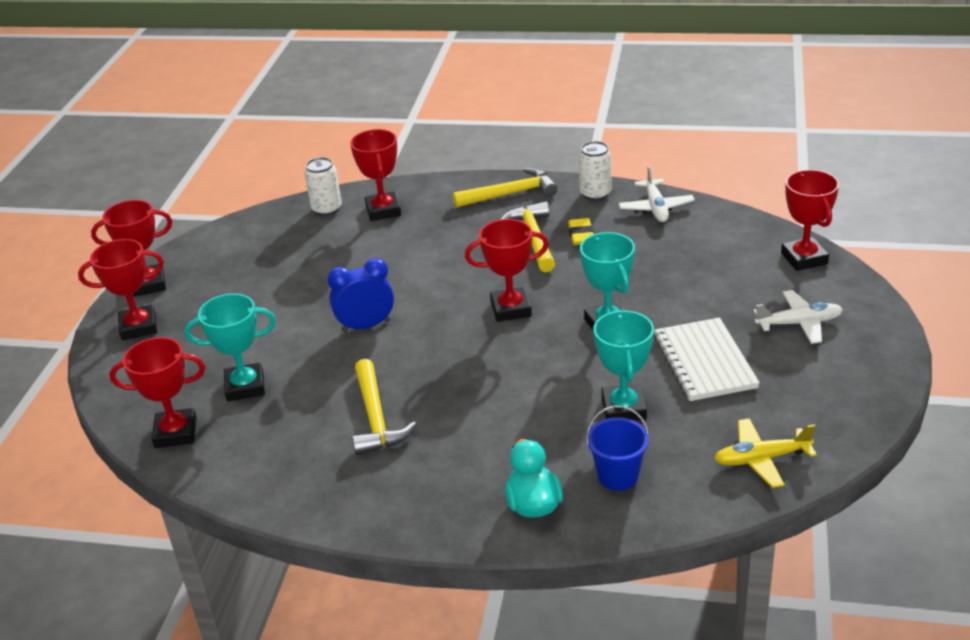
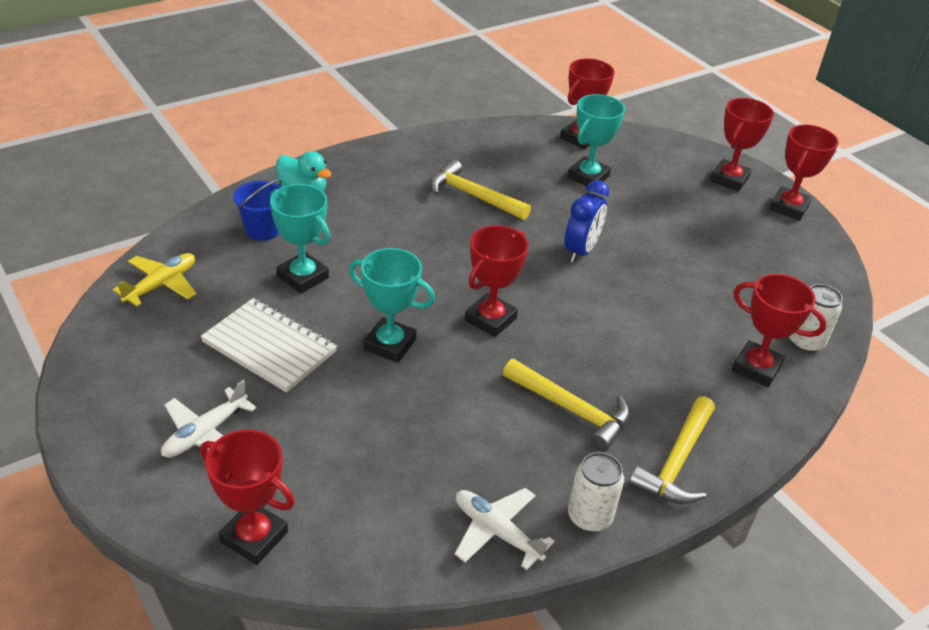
camera: 130 degrees right, 5 degrees up
yellow eraser [568,218,594,245] -> none

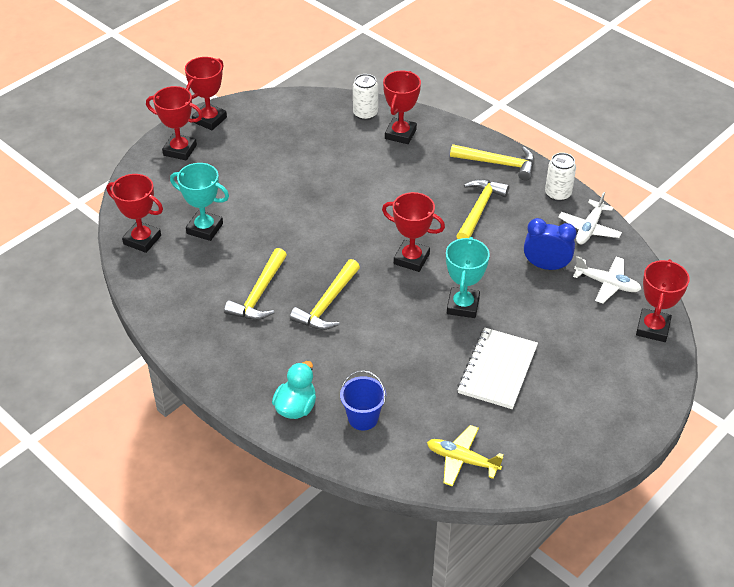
camera: 100 degrees left, 5 degrees up
white plane [161,380,257,458] -> white plane moved to [573,256,641,303]
turquoise trophy [270,184,331,294] -> none
blue clock [564,180,609,263] -> blue clock moved to [524,218,577,271]
red trophy [769,124,839,221] -> red trophy turned 75 degrees counterclockwise [185,57,227,130]
none -> yellow hammer [290,259,360,330]

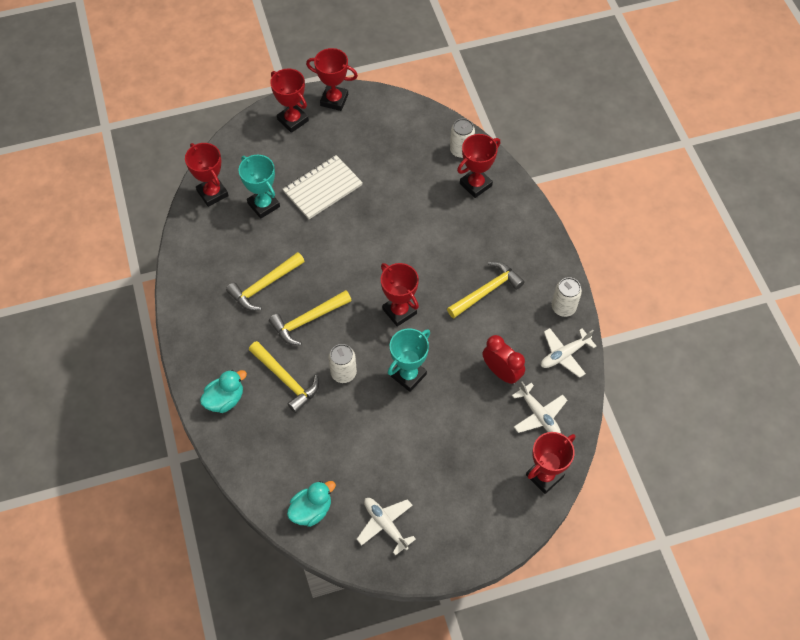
camera: 30 degrees right, 15 degrees up
red trophy [185,57,227,130] -> red trophy turned 45 degrees clockwise [306,48,358,111]
blue bucket [340,370,386,431] -> none
yellow plane [427,425,504,487] -> turquoise duck [287,481,336,527]
yellow hammer [450,144,534,181] -> yellow hammer moved to [249,341,319,413]
white notebook [457,327,538,409] -> white notebook moved to [283,155,363,219]
blue clock [524,218,577,271] -> red clock [483,335,525,385]
none -> white can [329,344,357,383]
none -> white plane [357,498,416,556]

